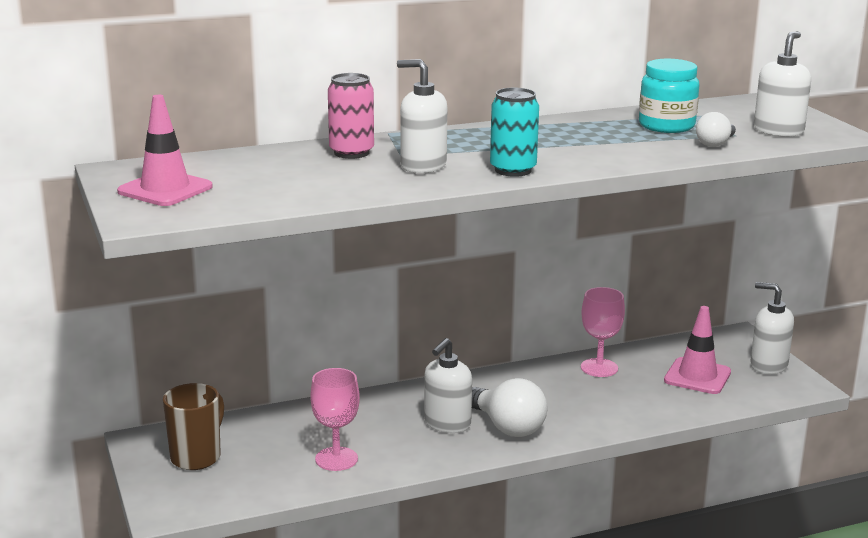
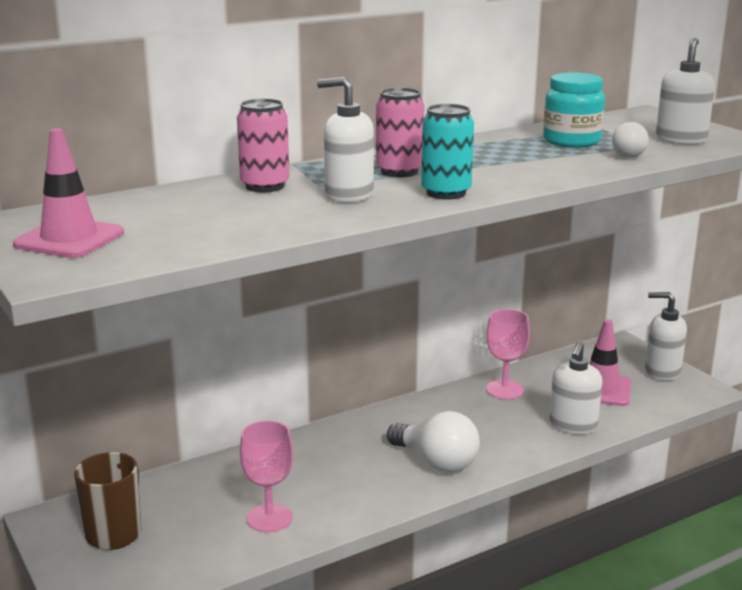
camera: 10 degrees left, 0 degrees up
white soap dispenser [424,338,472,433] -> white soap dispenser moved to [549,341,602,435]
none -> pink can [376,88,425,177]

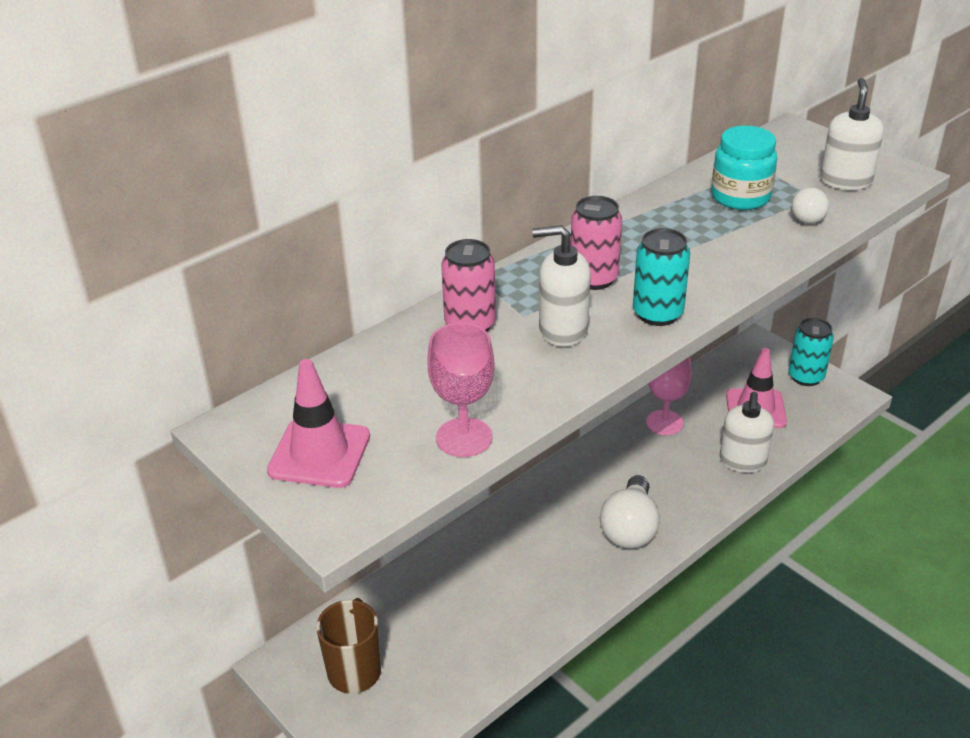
camera: 10 degrees left, 15 degrees up
pink goblet [240,420,293,532] -> pink goblet moved to [427,323,495,457]
white light bulb [387,411,480,473] -> white light bulb turned 75 degrees clockwise [600,475,660,549]
white soap dispenser [645,292,687,381] -> turquoise can [788,318,834,386]

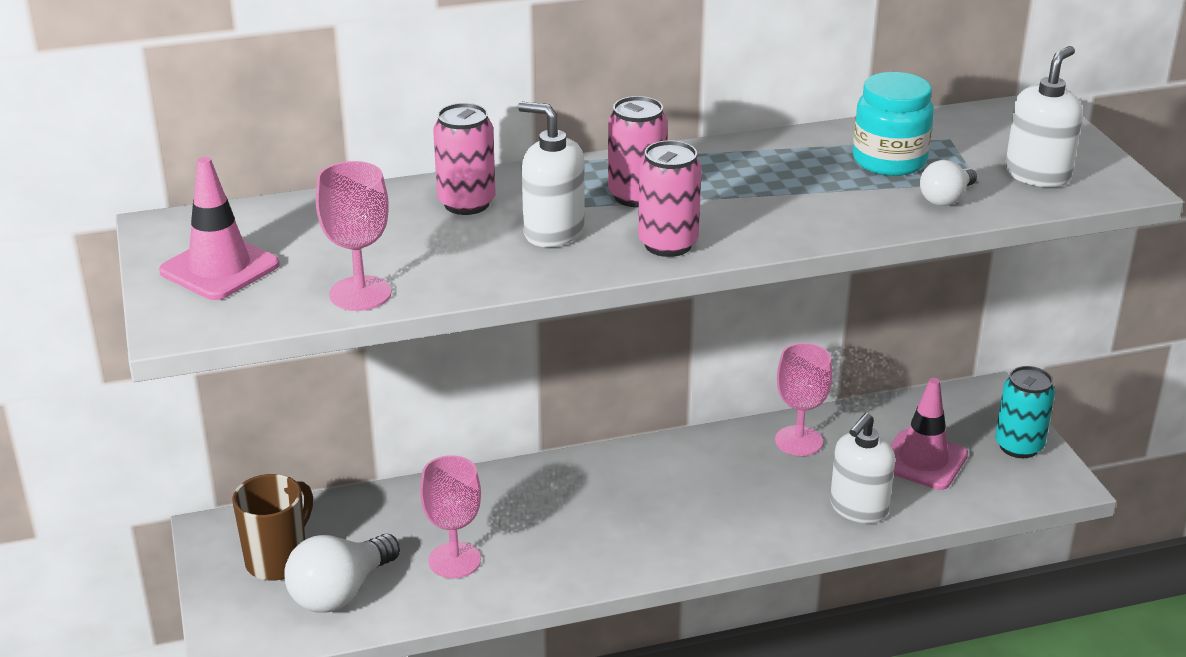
camera: 25 degrees right, 5 degrees down
white light bulb [600,475,660,549] -> white light bulb moved to [284,534,400,613]
turquoise can [633,228,690,326] -> pink can [638,140,701,257]
none -> pink goblet [420,455,481,578]

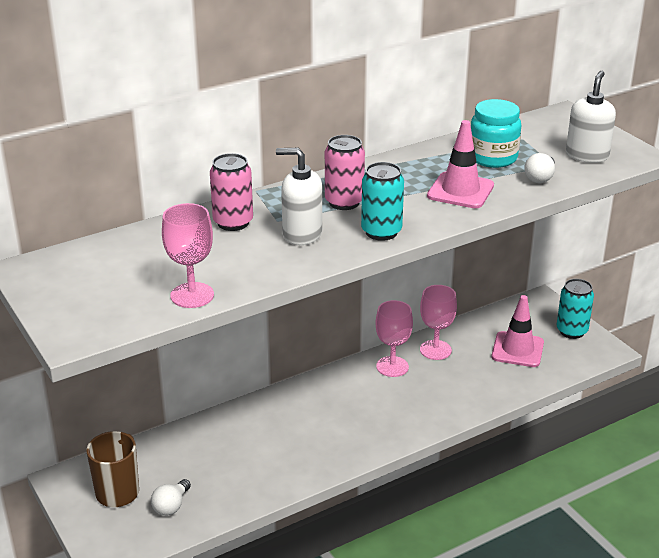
camera: 15 degrees left, 0 degrees up
pink traffic cone [159,157,280,300] -> pink traffic cone moved to [427,120,494,209]
white light bulb [284,534,400,613] -> white light bulb [151,479,191,516], size x0.57
pink goblet [420,455,481,578] -> pink goblet moved to [376,300,413,377]
pink can [638,140,701,257] -> turquoise can [361,162,404,241]
white soap dispenser [830,413,895,523] -> none

